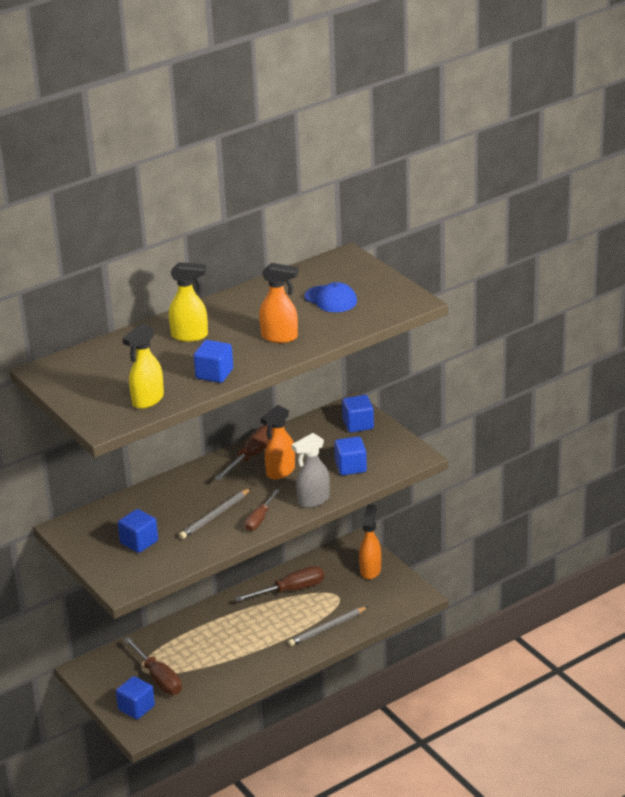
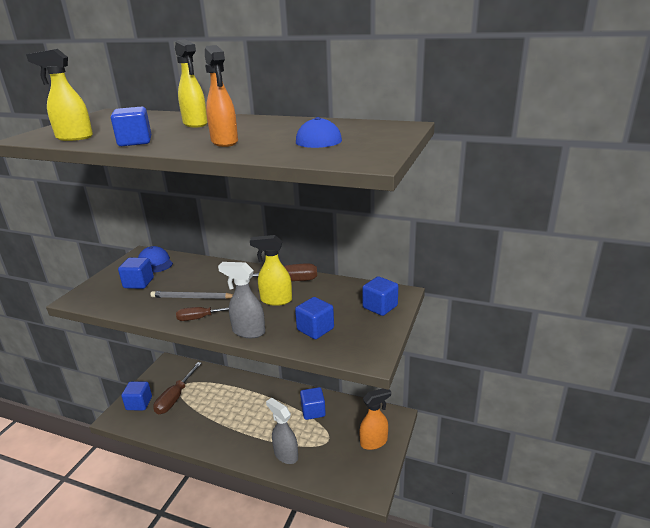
camera: 55 degrees right, 5 degrees down
brown screwdriver [235,566,324,602] -> blue cube [300,387,326,420]
orange spray bottle [261,405,295,480] -> yellow spray bottle [250,235,292,306]
grey pencil [288,606,368,646] -> grey spray bottle [266,398,298,464]
none -> blue cap [138,246,173,273]

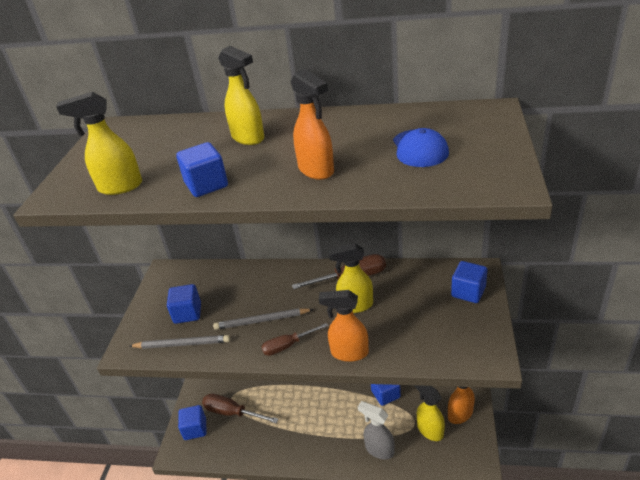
camera: 10 degrees left, 10 degrees up
blue cap [138,246,173,273] -> none
brown screwdriver [153,362,202,415] -> brown screwdriver turned 105 degrees clockwise [202,394,279,423]
grey spray bottle [218,262,265,338] -> orange spray bottle [319,290,369,362]
blue cube [295,297,334,339] -> none
none -> grey pencil [130,335,230,349]
none -> yellow spray bottle [414,385,445,441]

